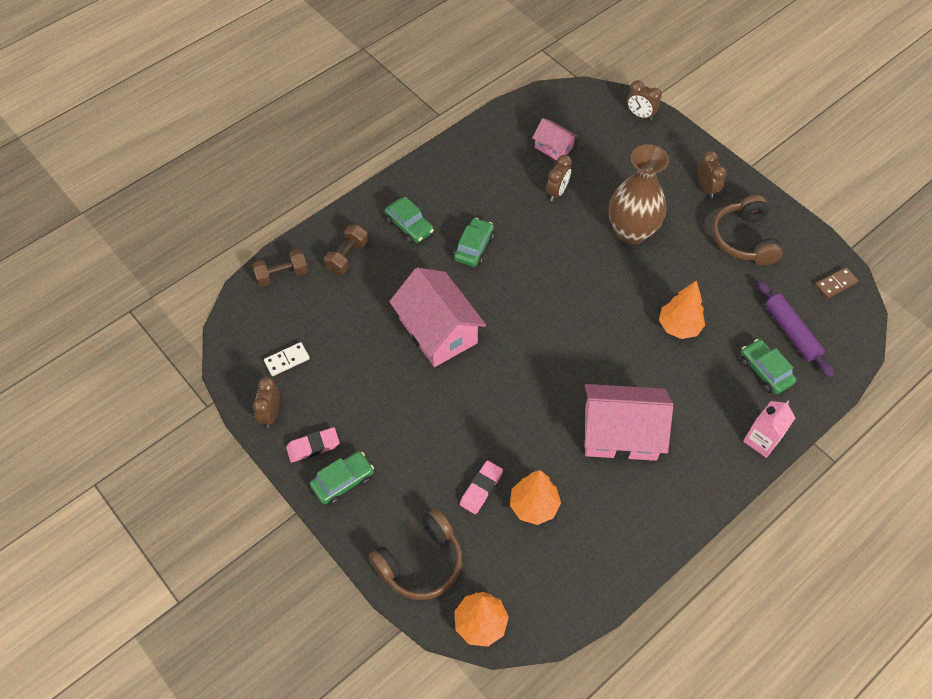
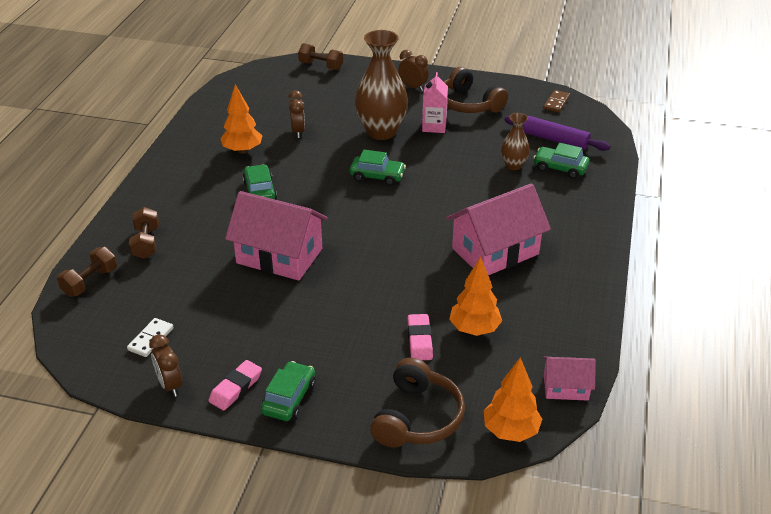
camera: 35 degrees left, 20 degrees down
green car [385,197,434,244] -> green car moved to [350,150,406,186]
pink house [532,118,578,160] -> pink house moved to [543,357,596,401]
brown clock [627,80,662,121] -> brown dumbbell [298,43,343,70]
orange tree [659,280,705,339] -> orange tree moved to [220,84,262,154]
pink carton [743,401,795,458] -> pink carton moved to [422,72,448,133]
none -> brown vase [501,113,530,170]

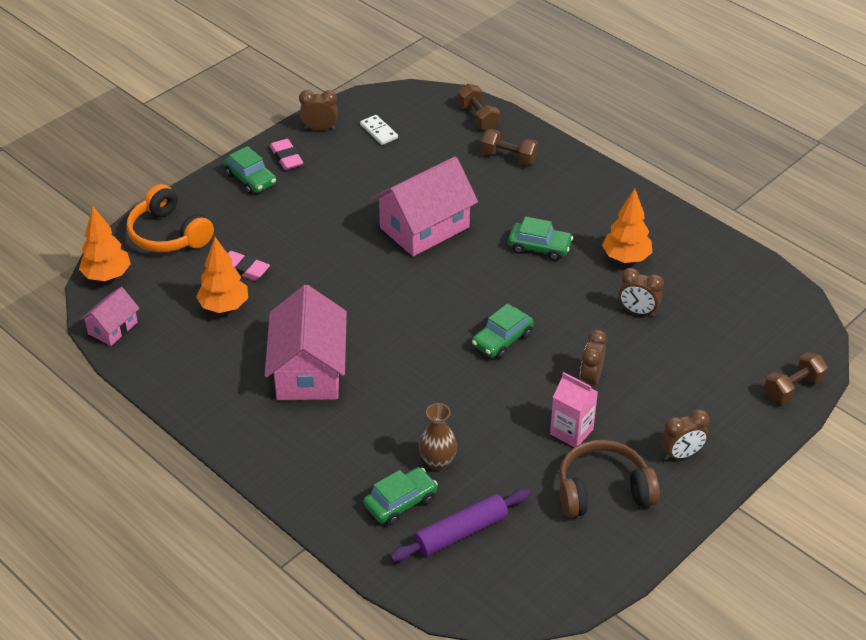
camera: 120 degrees right, 5 degrees up
brown vase [355,30,408,140] -> brown clock [580,330,607,386]
brown headphones [370,358,465,448] -> orange headphones [127,184,214,252]
brown domino [543,90,570,113] -> none

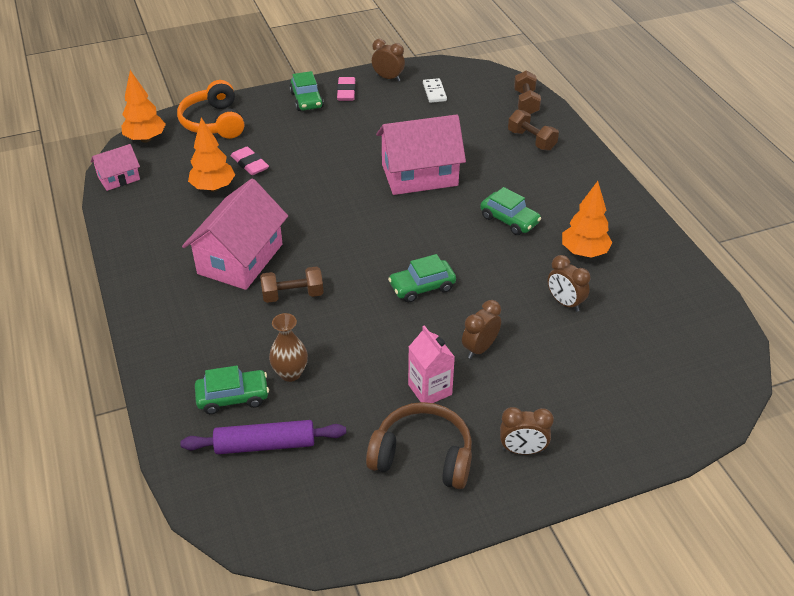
camera: 25 degrees right, 0 degrees up
brown dumbbell [764,352,828,404] -> brown dumbbell moved to [260,266,324,303]

